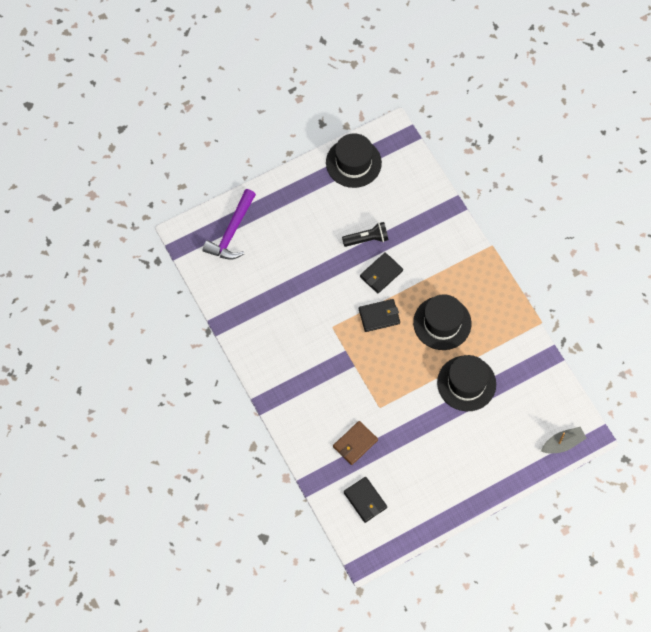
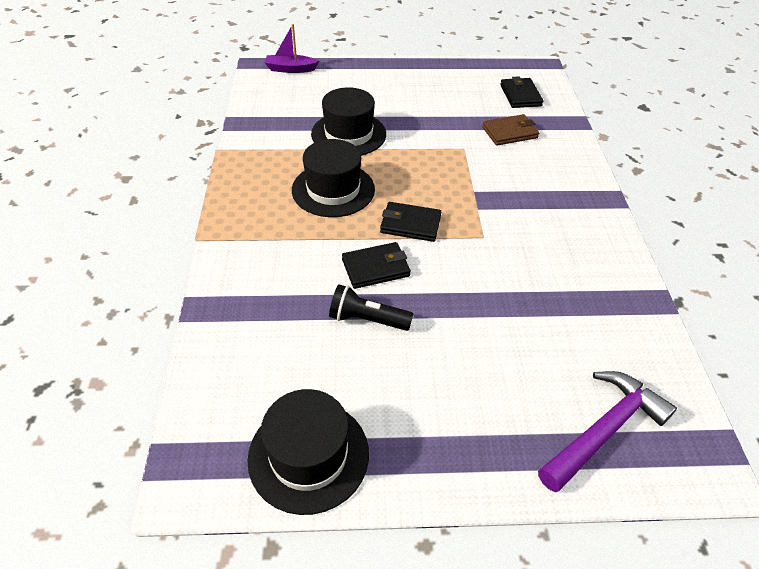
camera: 155 degrees left, 20 degrees down
grey boat [541,427,586,453] -> purple boat [265,24,319,73]

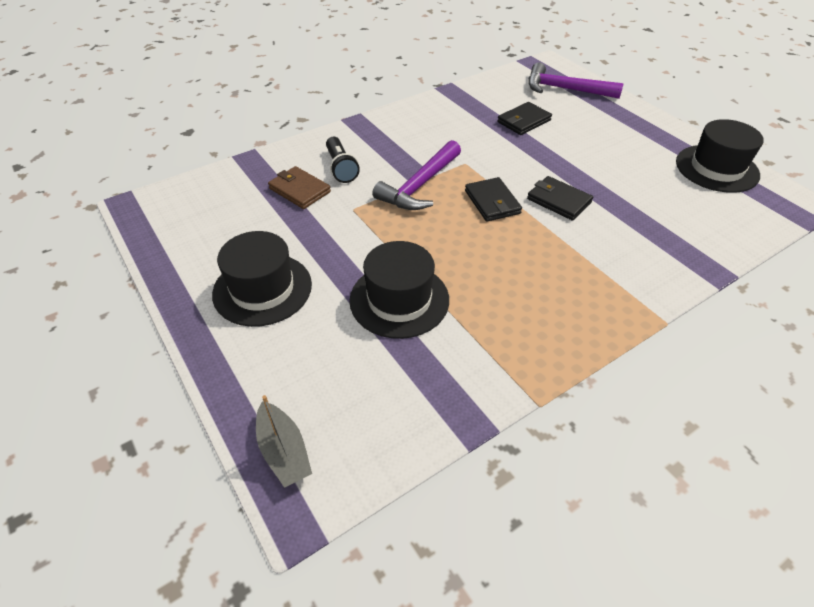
camera: 120 degrees left, 0 degrees up
purple boat [265,24,319,73] -> grey boat [256,395,312,488]
black hat [292,139,375,217] -> black hat moved to [212,231,312,327]
black flashlight [329,284,413,331] -> black flashlight moved to [326,137,360,183]
black wallet [500,76,543,108] -> black wallet moved to [497,102,552,135]
none -> purple hammer [372,140,461,210]

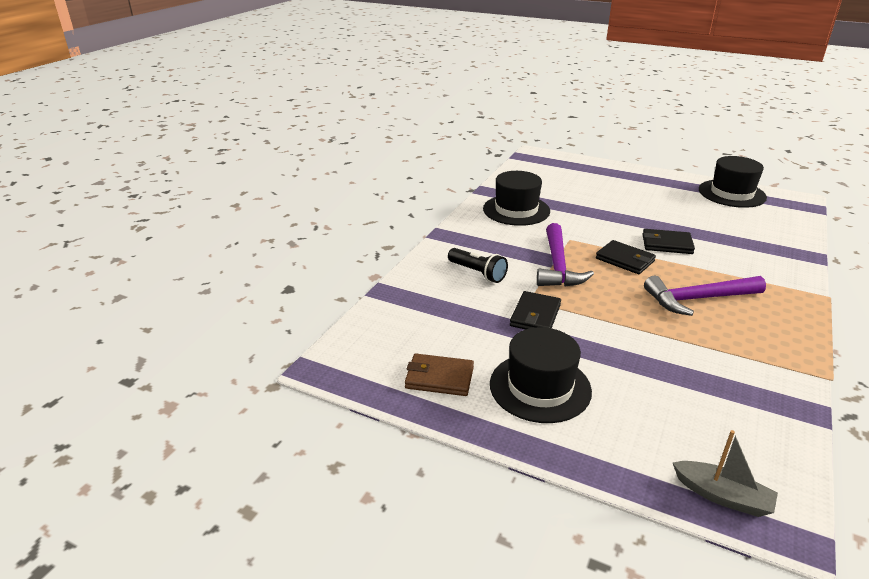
camera: 30 degrees left, 15 degrees down
brown wallet [268,166,331,209] -> brown wallet moved to [405,354,474,396]
black hat [349,241,449,339] -> black hat moved to [483,171,550,226]
black wallet [497,102,552,135] -> black wallet moved to [510,291,561,329]
purple hammer [528,63,624,99] -> purple hammer moved to [644,276,766,316]

